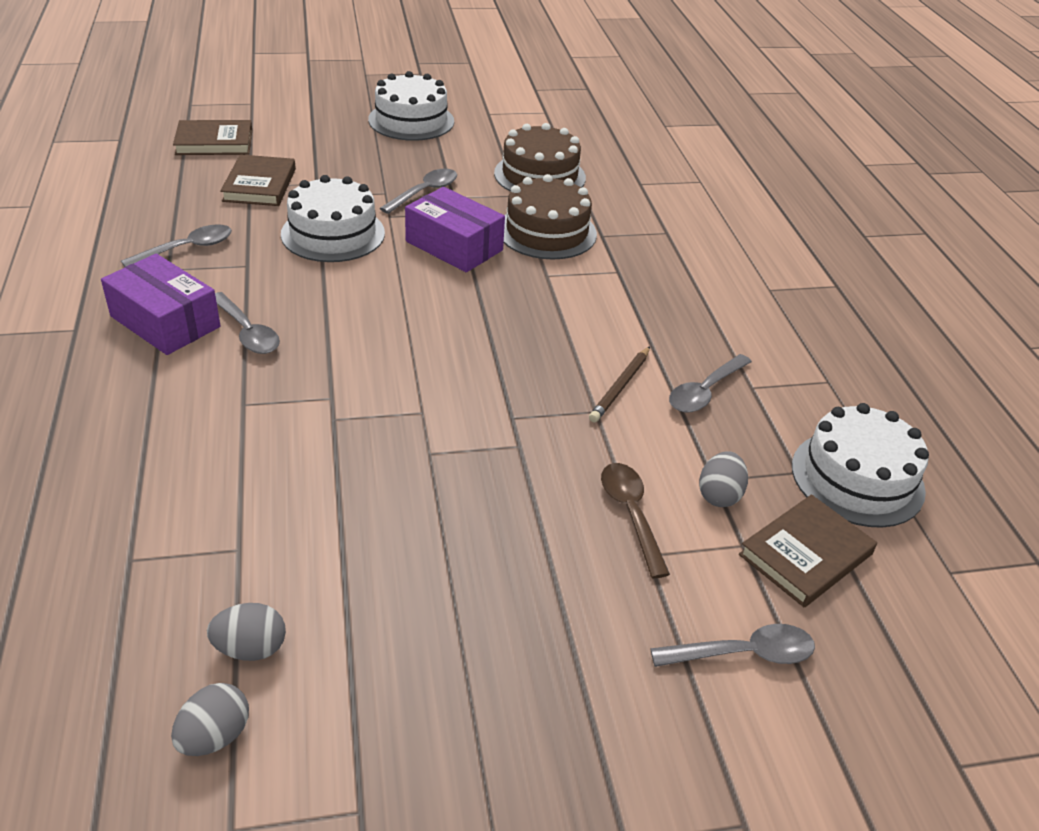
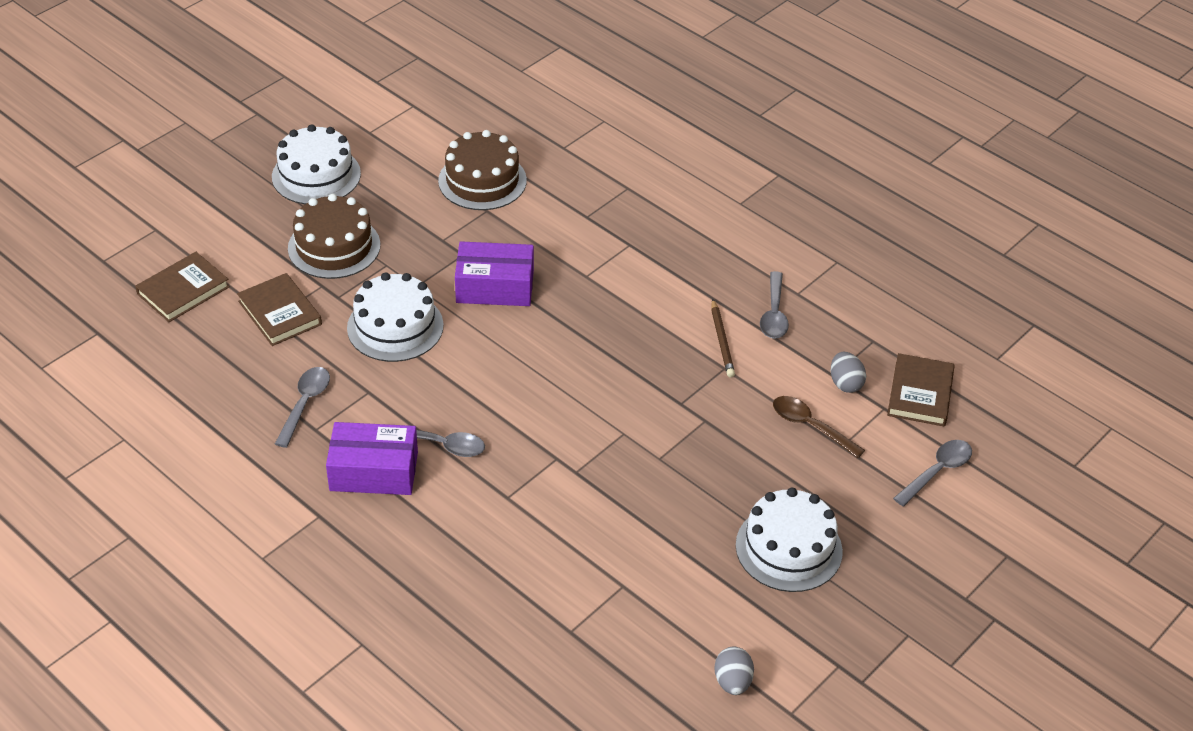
camera: 35 degrees left, 5 degrees up
grey egg [207,603,286,661] -> none
grey spoon [380,169,457,214] -> none
brown cake [504,174,597,259] -> brown cake moved to [288,194,380,279]
white cake [792,403,929,528] -> white cake moved to [736,488,843,592]

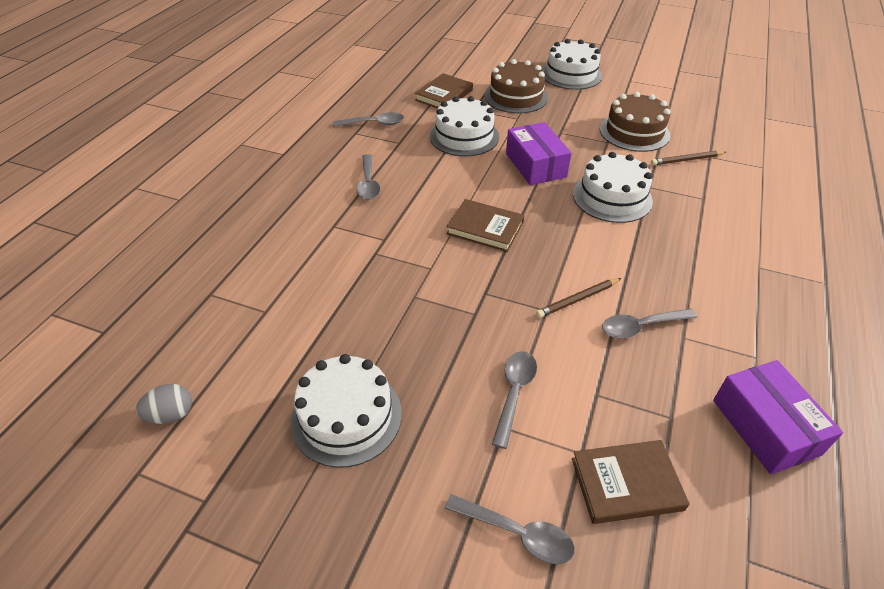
camera: 70 degrees right, 0 degrees up
brown book [135,252,230,322] -> brown book moved to [447,199,525,252]
purple box [326,422,418,495] -> purple box moved to [713,360,843,475]
brown spoon [773,396,865,458] -> grey spoon [492,351,537,449]
grey egg [831,352,866,393] -> none
none -> white cake [573,152,653,223]
none -> brown pencil [651,151,726,165]

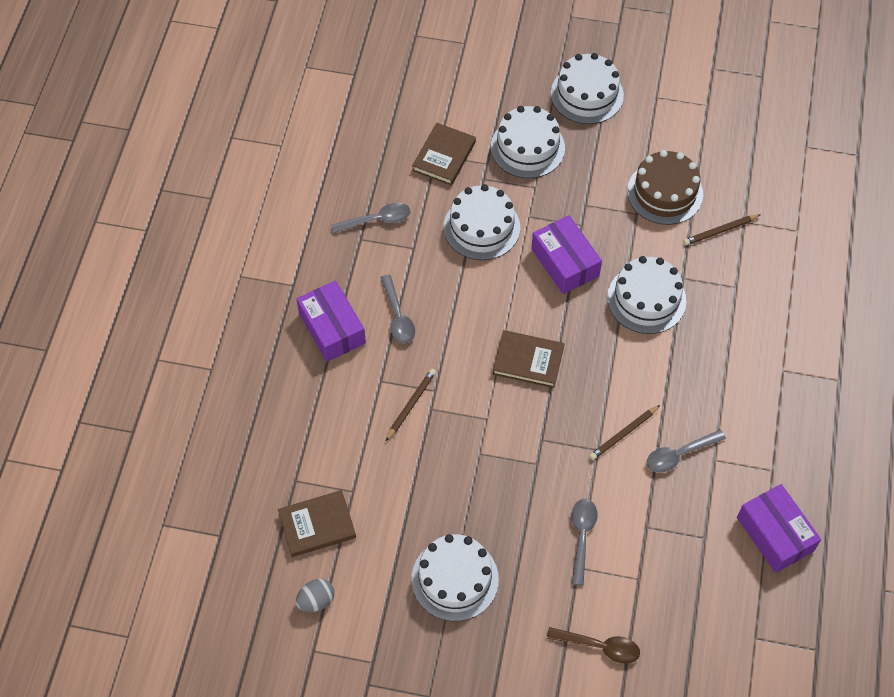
camera: 10 degrees left, 15 degrees up
grey spoon [445,494,575,564] -> brown spoon [547,627,640,664]
brown cake [484,59,548,113] -> white cake [491,106,565,178]
brown book [572,440,690,524] -> brown book moved to [278,490,356,557]
none -> purple box [296,281,366,362]
none -> brown pencil [386,369,436,441]

